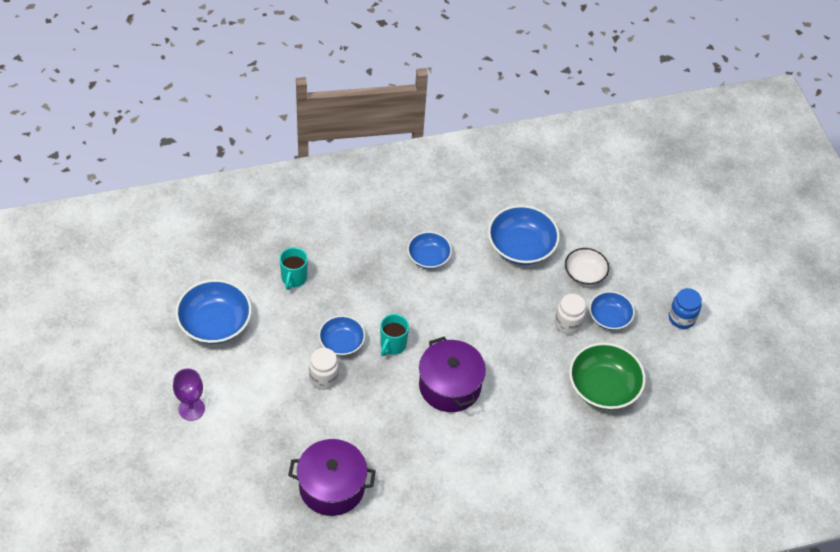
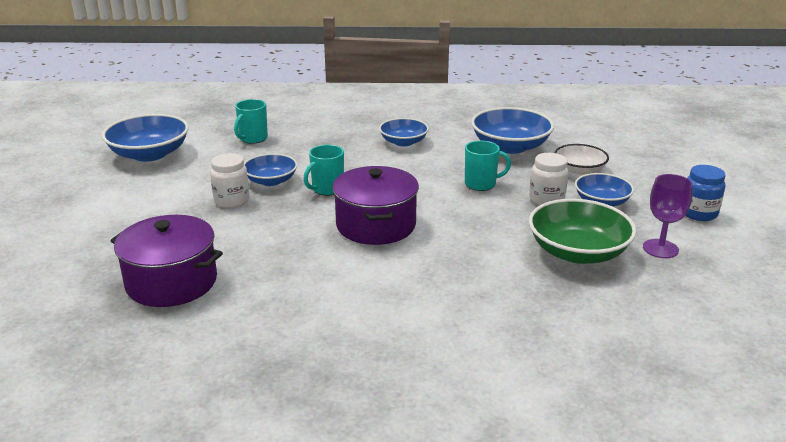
camera: 20 degrees right, 25 degrees down
purple goblet [173,369,205,421] -> purple goblet moved to [643,174,693,258]
none -> turquoise mug [465,141,511,191]

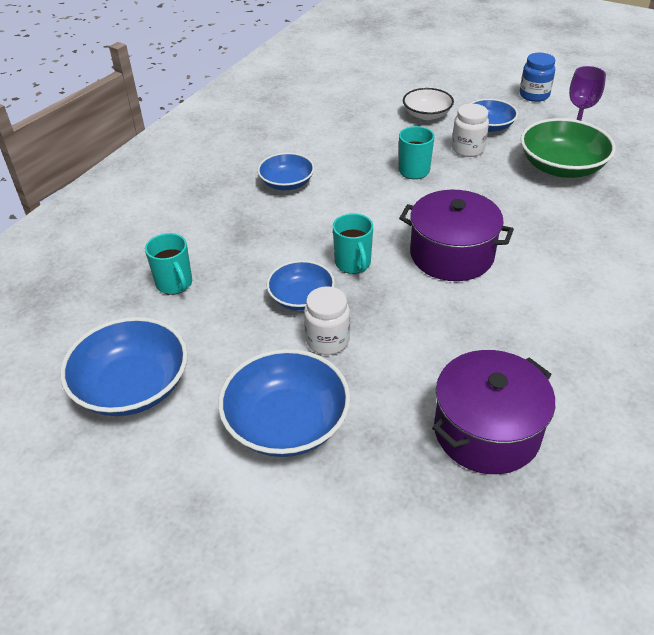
camera: 60 degrees left, 15 degrees up
blue bowl [471,107,554,154] -> blue bowl moved to [218,349,350,457]

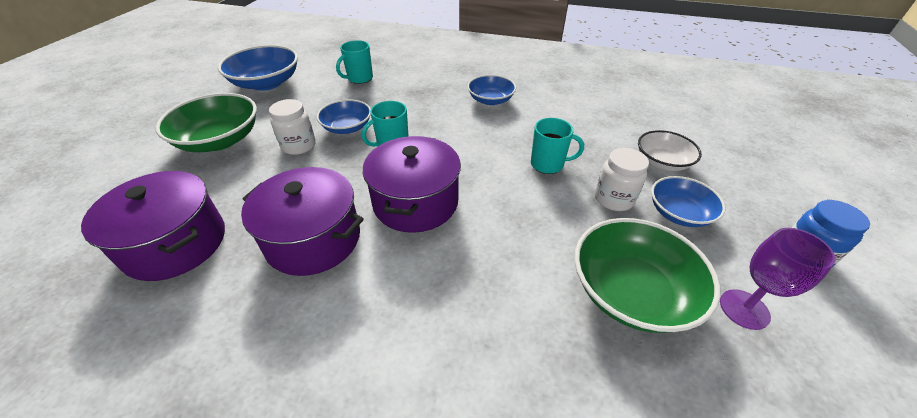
camera: 75 degrees right, 0 degrees up
blue bowl [218,349,350,457] -> green bowl [155,93,257,152]
none -> purple pot [241,167,364,276]

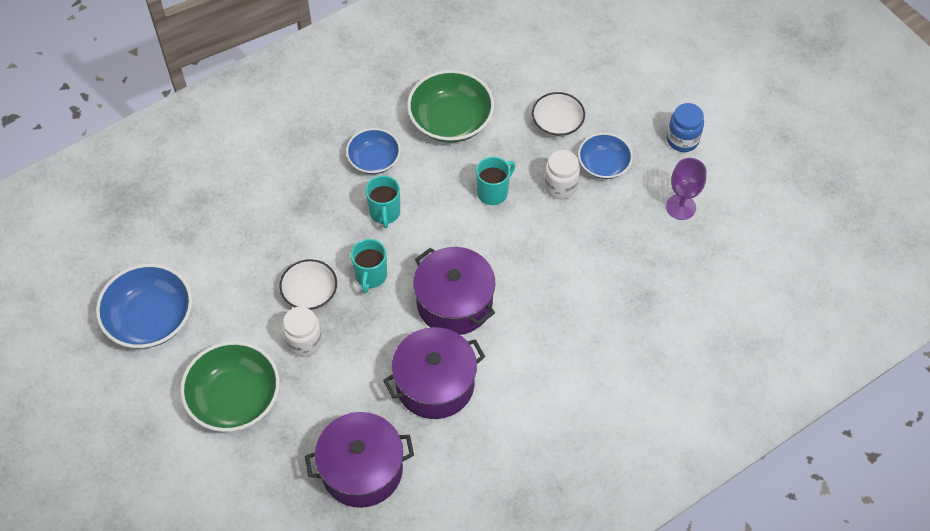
camera: 50 degrees left, 15 degrees up
blue bowl [317,99,371,134] -> white bowl [279,259,337,310]
turquoise mug [336,40,373,84] -> turquoise mug moved to [365,175,400,229]
green bowl [574,218,720,333] -> green bowl moved to [407,70,494,143]

